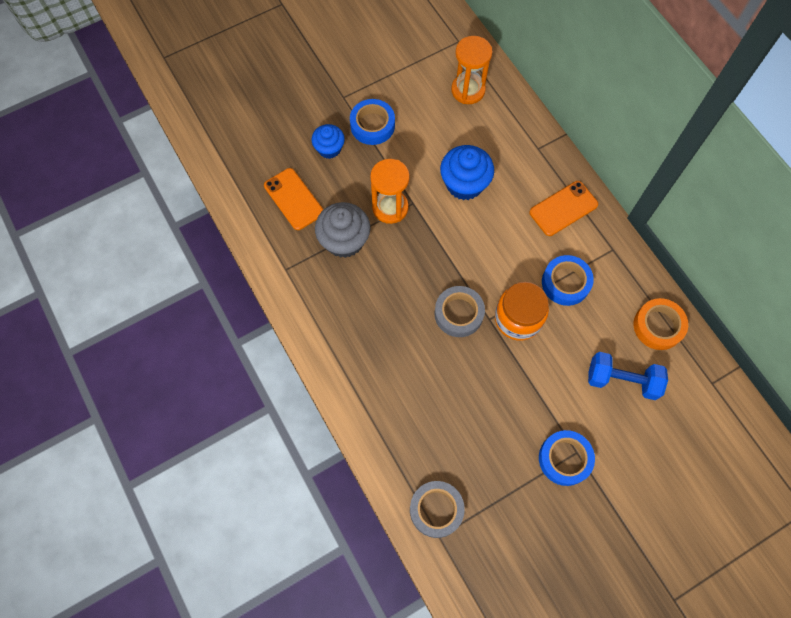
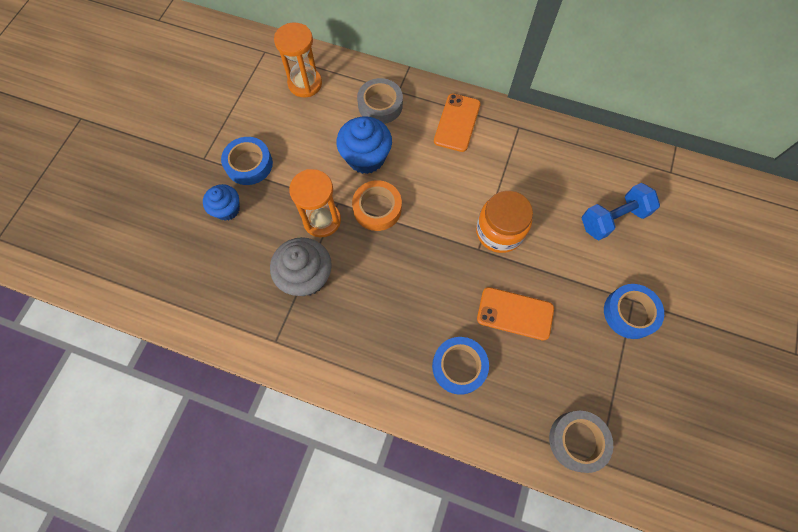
camera: 40 degrees left, 0 degrees up
orange phone [264,168,323,230] -> orange phone moved to [477,287,554,341]
grey tape [434,286,485,337] -> grey tape moved to [357,78,403,124]
blue tape [542,255,594,306] -> blue tape moved to [432,337,489,395]
orange tape [634,298,688,350] -> orange tape moved to [352,180,402,231]

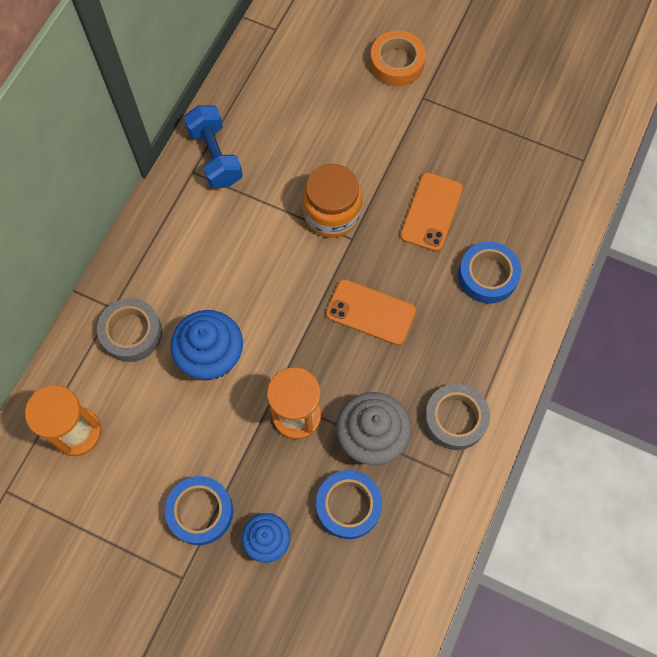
camera: 85 degrees left, 0 degrees up
orange tape [352,180,402,231] -> orange tape moved to [370,31,426,86]
orange phone [434,94,481,152] -> orange phone moved to [326,279,416,345]
grey tape [549,411,613,473] -> grey tape moved to [424,384,490,450]
blue dumbbell [582,183,660,240] -> blue dumbbell moved to [184,105,243,188]
blue tape [604,284,664,339] -> blue tape moved to [316,470,382,539]

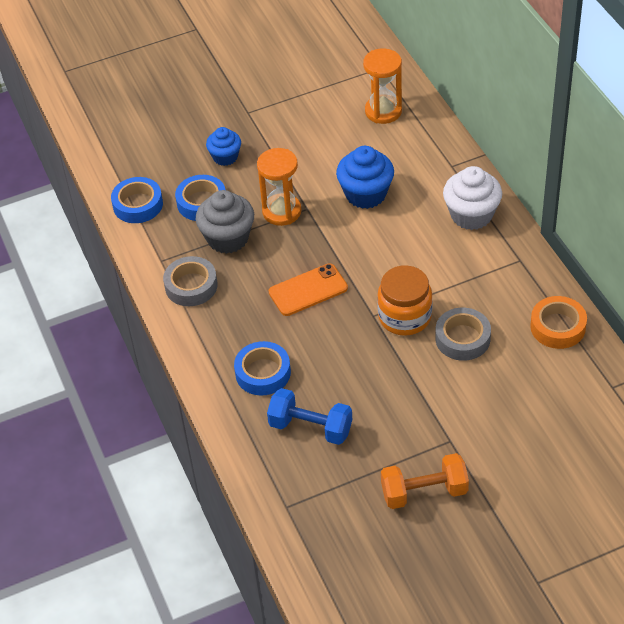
camera: 135 degrees right, 20 degrees down
grey tape [97,298,162,362] -> grey tape moved to [435,308,491,361]
blue tape [165,476,233,545] -> blue tape moved to [111,177,163,223]
blue dumbbell [184,105,243,188] -> blue dumbbell moved to [267,388,353,445]
orange tape [370,31,426,86] -> orange tape moved to [530,296,587,349]
orange phone [400,172,463,252] -> none
none -> orange dumbbell [381,453,469,509]
none -> white cupcake [443,166,502,230]

